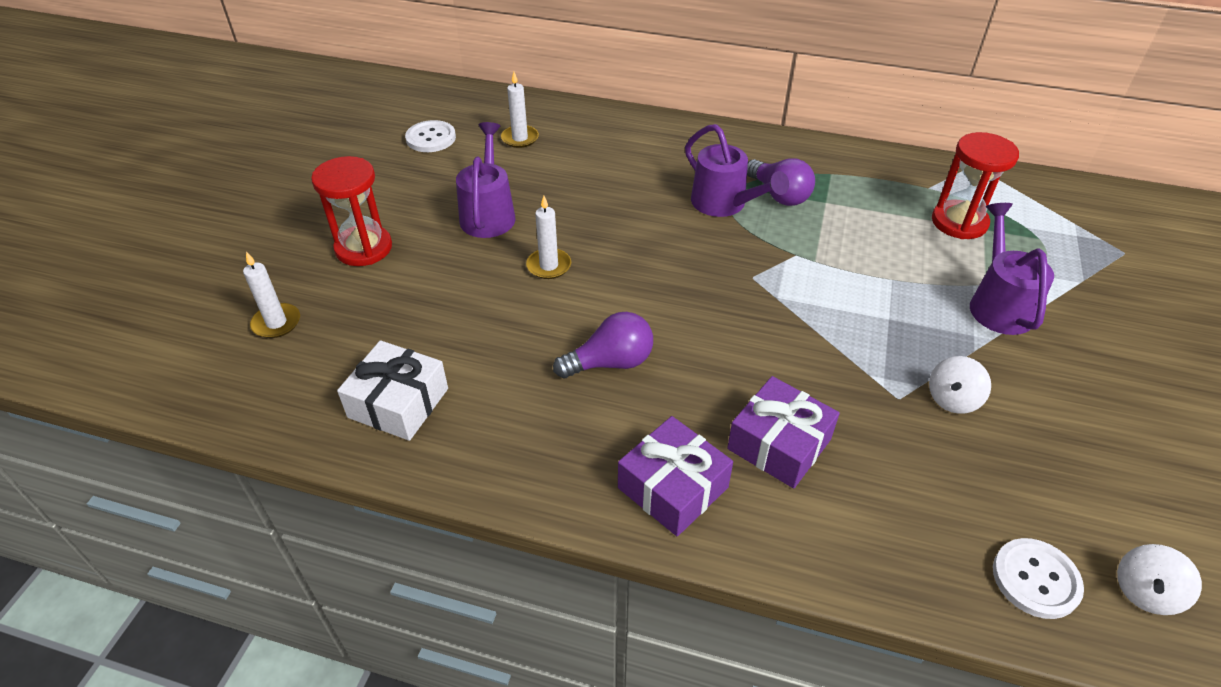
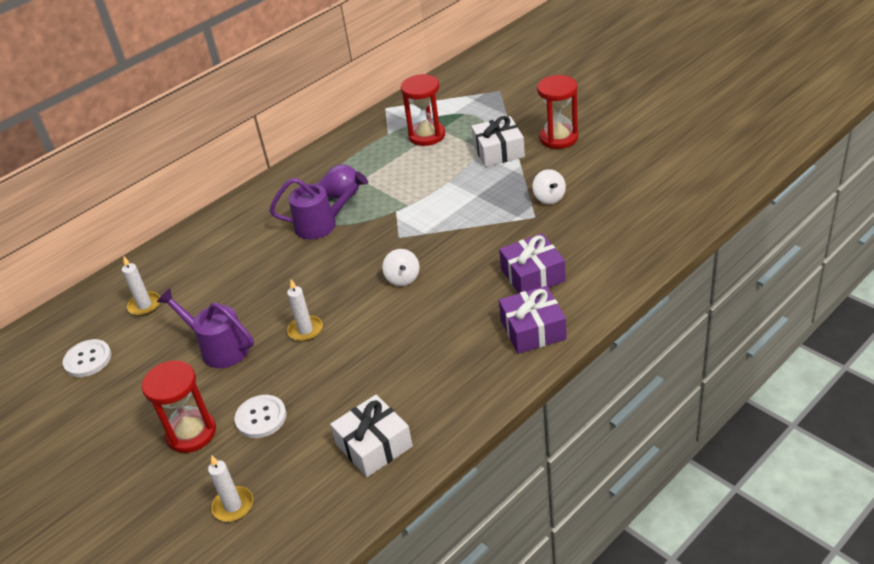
camera: 55 degrees left, 5 degrees down
purple light bulb [553,312,653,378] -> none
purple watering can [970,203,1054,335] -> white gift [471,116,525,167]
white button [993,538,1084,619] -> white button moved to [235,395,286,438]
white spinning top [1117,544,1202,615] -> white spinning top moved to [382,249,420,286]
none -> red hourglass [537,75,578,149]

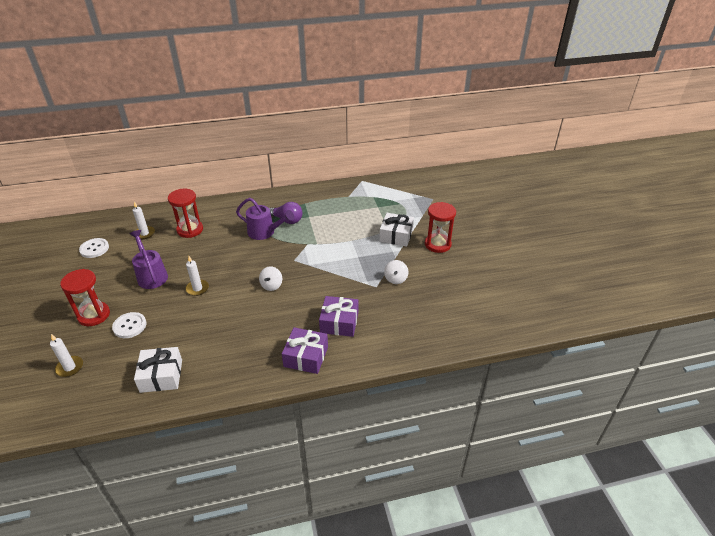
camera: 25 degrees right, 0 degrees up
red hourglass [401,74,445,146] -> red hourglass moved to [168,189,203,238]

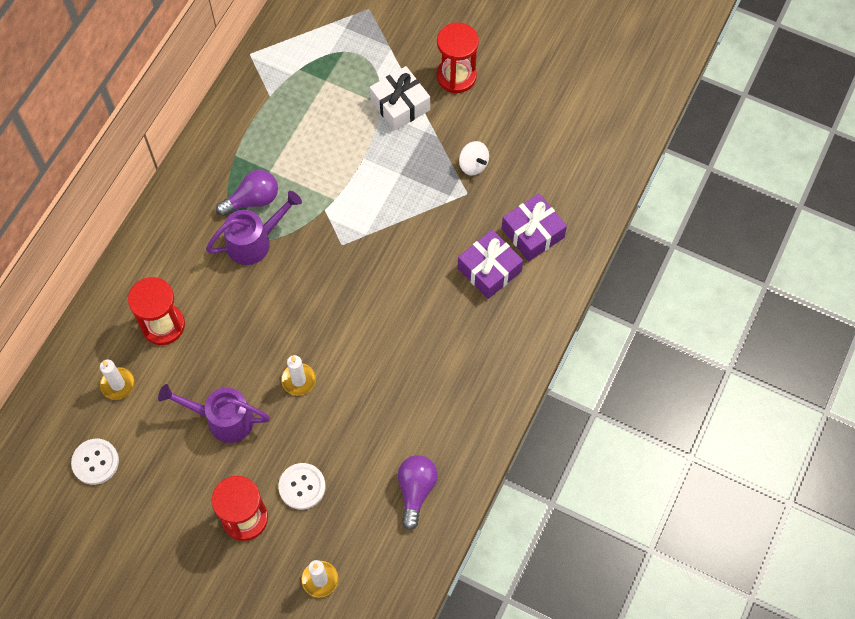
camera: 50 degrees left, 25 degrees up
white gift [134,347,182,393] -> purple light bulb [398,455,438,530]
white spinning top [259,266,282,291] -> none
purple gift [282,327,328,374] -> purple gift moved to [502,193,567,261]

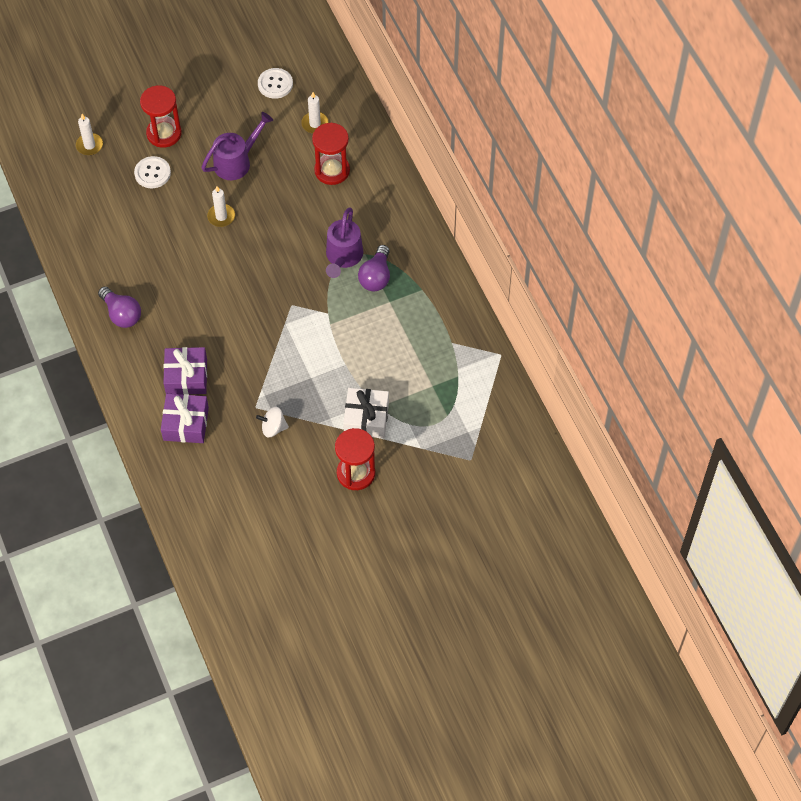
camera: 130 degrees right, 5 degrees down
purple light bulb [398,455,438,530] -> purple light bulb moved to [98,286,141,328]

